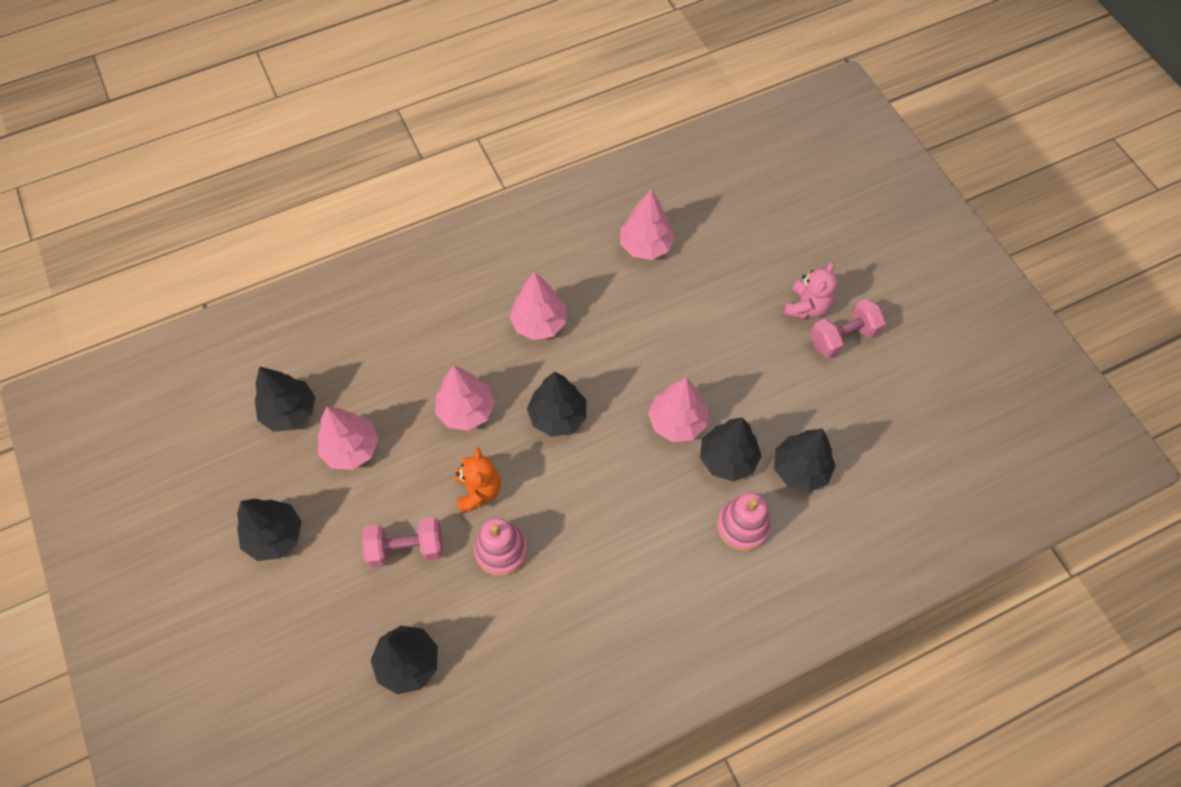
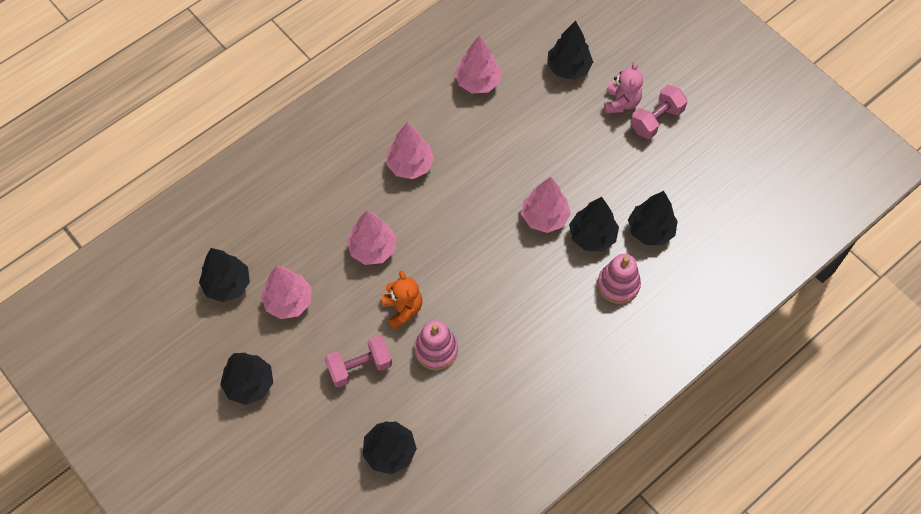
camera: 15 degrees left, 0 degrees up
black tree [527,371,586,437] -> black tree moved to [547,21,593,80]

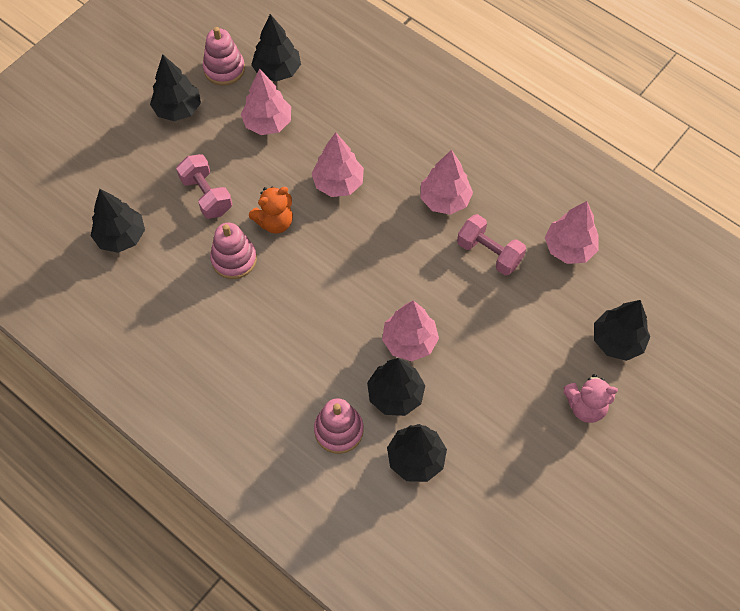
camera: 80 degrees right, 0 degrees up
pink dumbbell [630,85,687,139] -> pink dumbbell moved to [457,214,526,276]
none -> pink stacking toy [203,27,245,85]

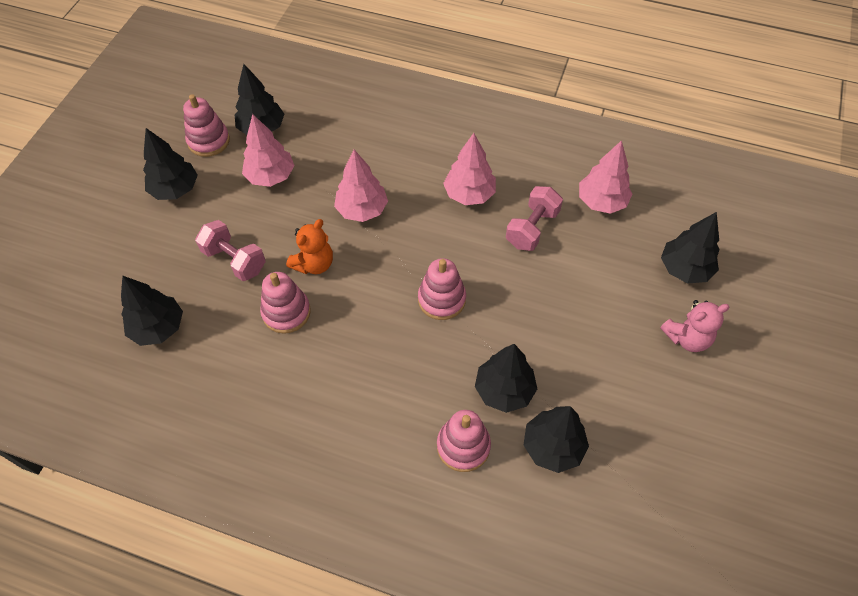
camera: 20 degrees left, 5 degrees down
pink tree [382,300,439,361] -> none
pink dumbbell [457,214,526,276] -> pink dumbbell turned 75 degrees counterclockwise [506,186,563,251]
none -> pink stacking toy [418,258,466,320]

